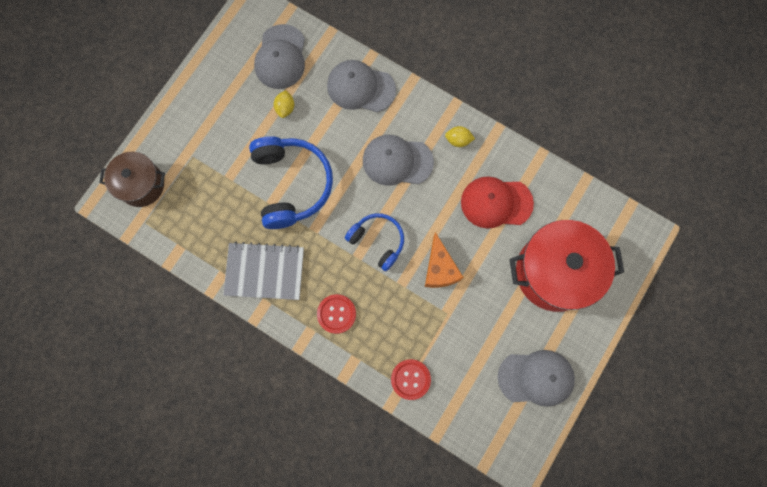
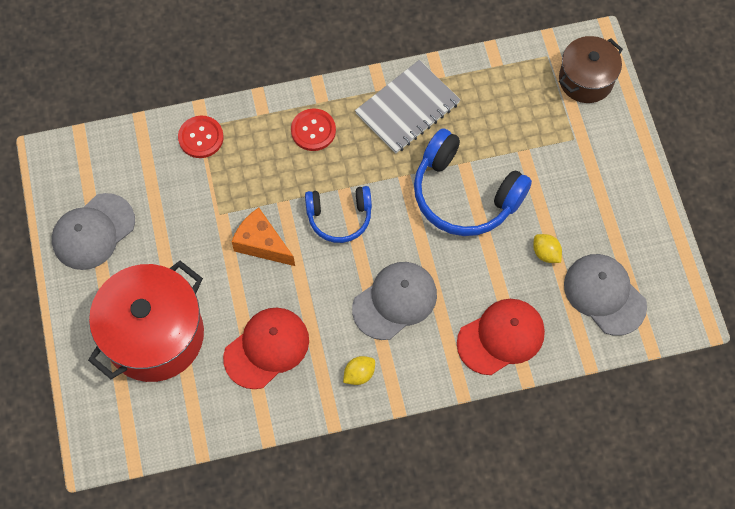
camera: 135 degrees right, 10 degrees down
grey cap [327,60,396,112] -> red cap [457,299,545,375]

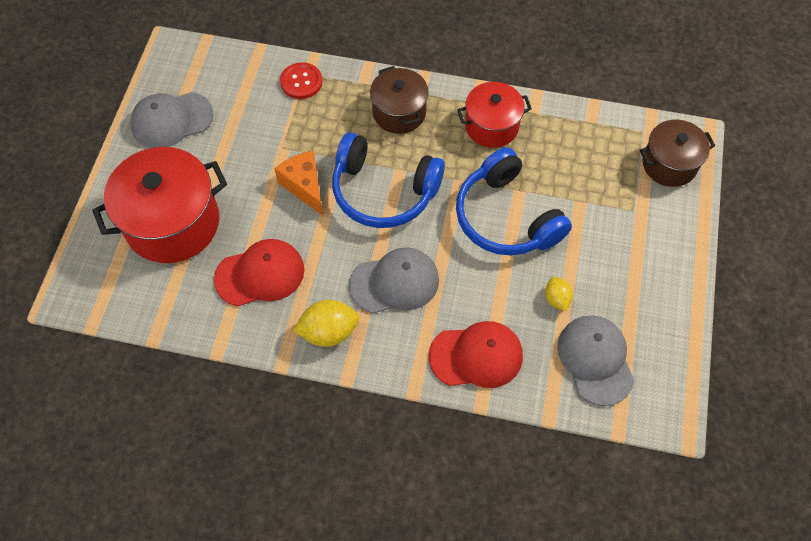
camera: 25 degrees right, 5 degrees down
red button [291,108,336,151] -> brown pot [370,66,429,134]
blue headphones [305,186,372,243] -> blue headphones [332,133,445,228], size x1.64
yellow lemon [343,356,375,385] -> yellow lemon [293,300,359,347], size x1.69
grey notebook [355,60,460,153] -> red pot [457,82,532,148]

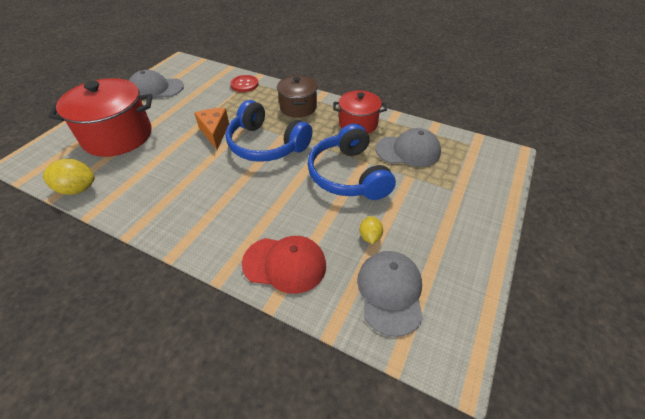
camera: 15 degrees right, 15 degrees down
red cap [214,239,304,306] -> none
yellow lemon [293,300,359,347] -> yellow lemon moved to [42,159,95,195]
grey cap [349,247,439,314] -> grey cap moved to [376,128,441,167]
brown pot [640,120,715,187] -> none

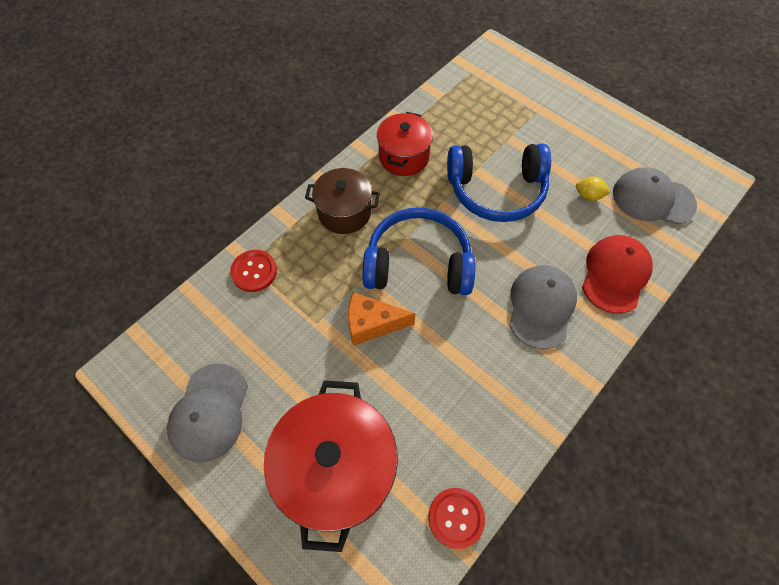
camera: 75 degrees left, 15 degrees up
yellow lemon [42,159,95,195] -> red button [428,488,485,549]
blue headphones [226,100,313,162] -> blue headphones turned 135 degrees counterclockwise [362,207,475,295]
grey cap [376,128,441,167] -> grey cap moved to [509,265,577,349]

